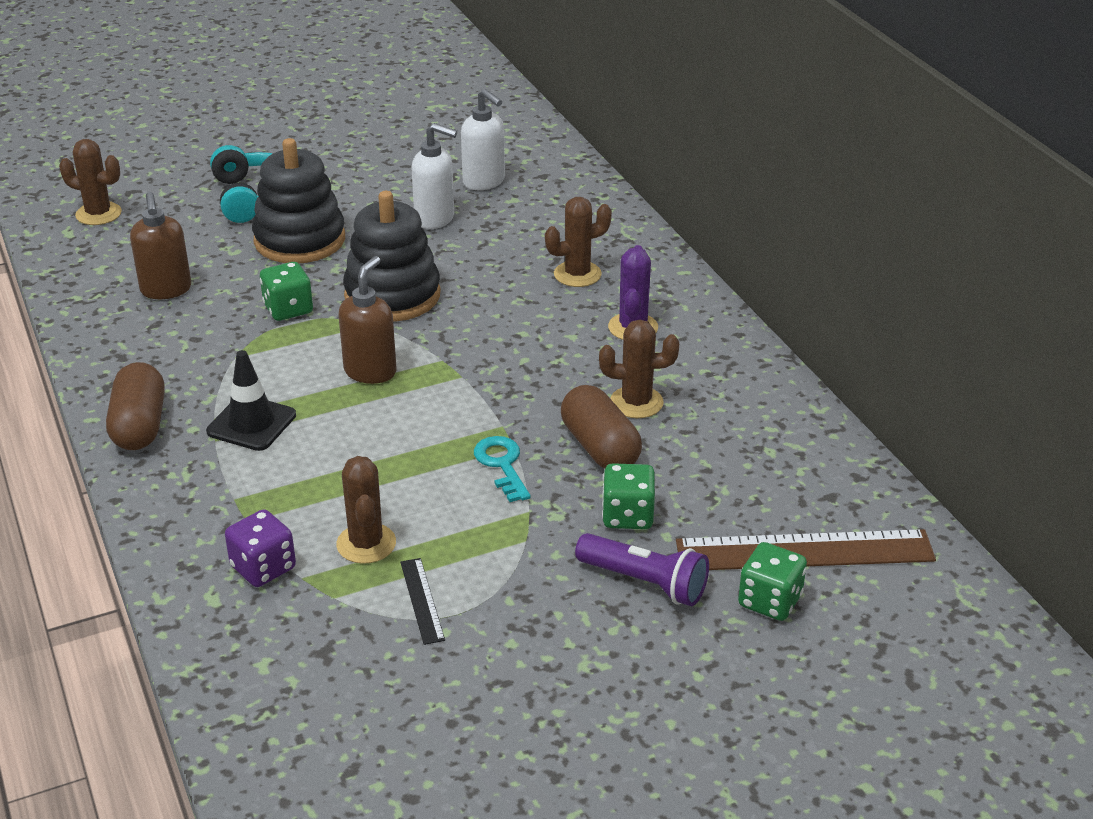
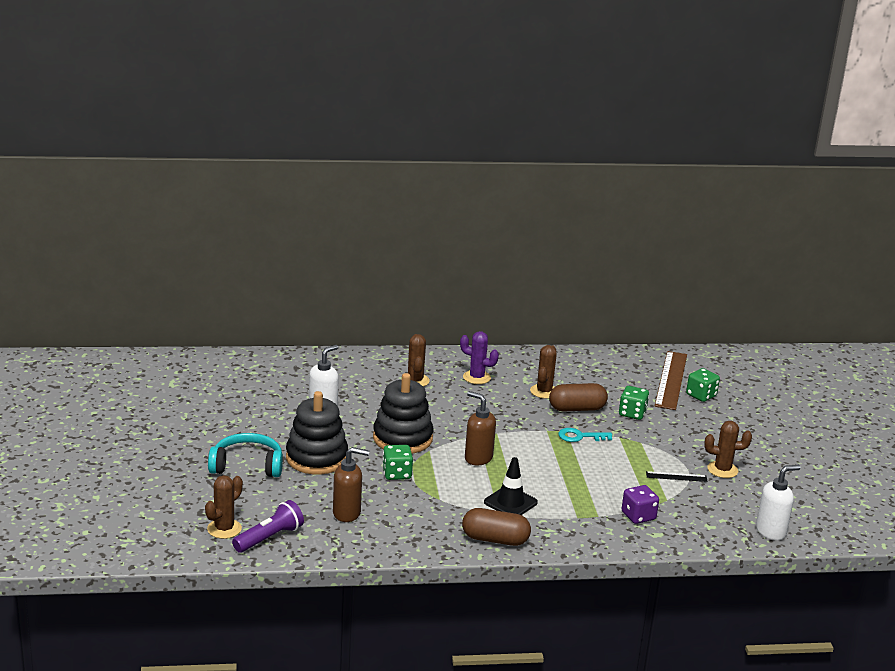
camera: 75 degrees left, 10 degrees down
brown cactus [336,456,396,564] -> brown cactus moved to [704,421,752,478]
white soap dispenser [461,89,505,190] -> white soap dispenser moved to [756,465,800,540]
purple flashlight [575,533,709,606] -> purple flashlight moved to [232,500,304,553]

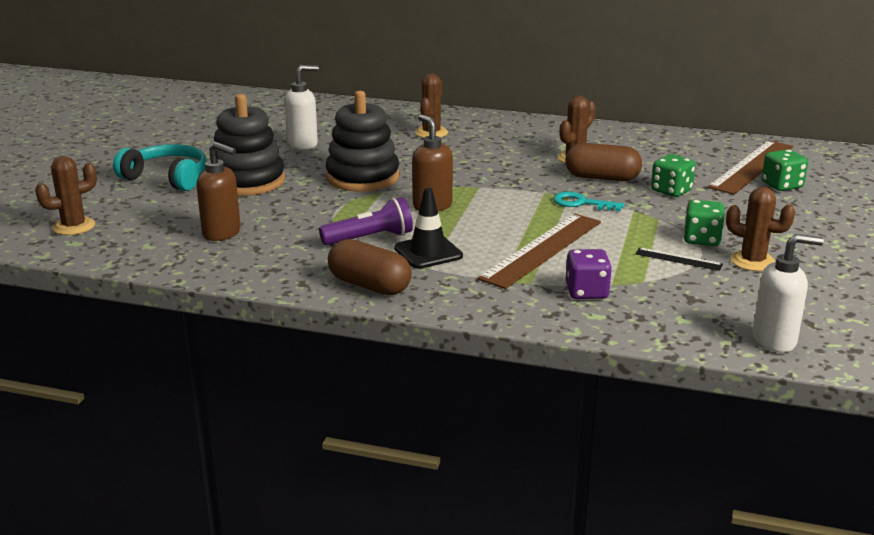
camera: 25 degrees right, 0 degrees up
purple flashlight [232,500,304,553] -> purple flashlight moved to [319,197,413,245]
green dice [382,445,413,480] -> green dice moved to [683,200,724,246]
purple cactus [460,331,499,384] -> none
none -> brown ruler [477,214,601,289]

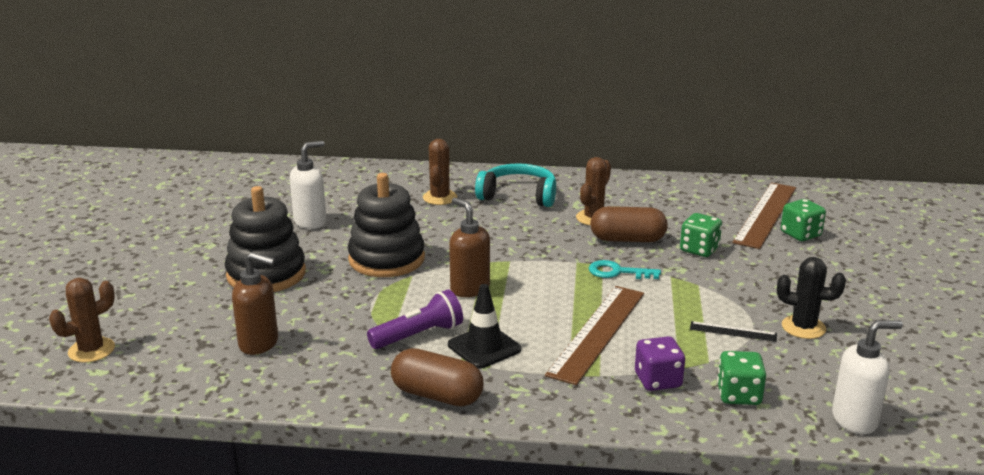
camera: 10 degrees left, 0 degrees up
turquoise headphones [113,144,207,191] -> turquoise headphones moved to [475,163,556,207]
green dice [683,200,724,246] -> green dice moved to [717,351,766,405]
brown cactus [726,187,795,271] -> black cactus [777,257,846,339]

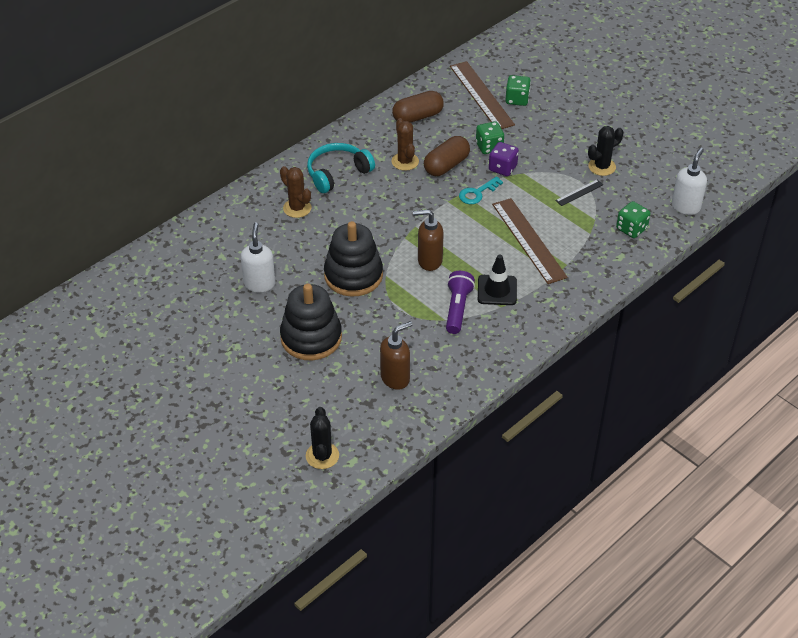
camera: 50 degrees left, 20 degrees up
brown cactus [49,278,115,363] -> black cactus [306,407,339,469]
brown capsule [391,348,484,407] -> brown capsule moved to [392,91,444,123]
purple dice [635,336,685,391] -> purple dice moved to [489,142,519,176]

